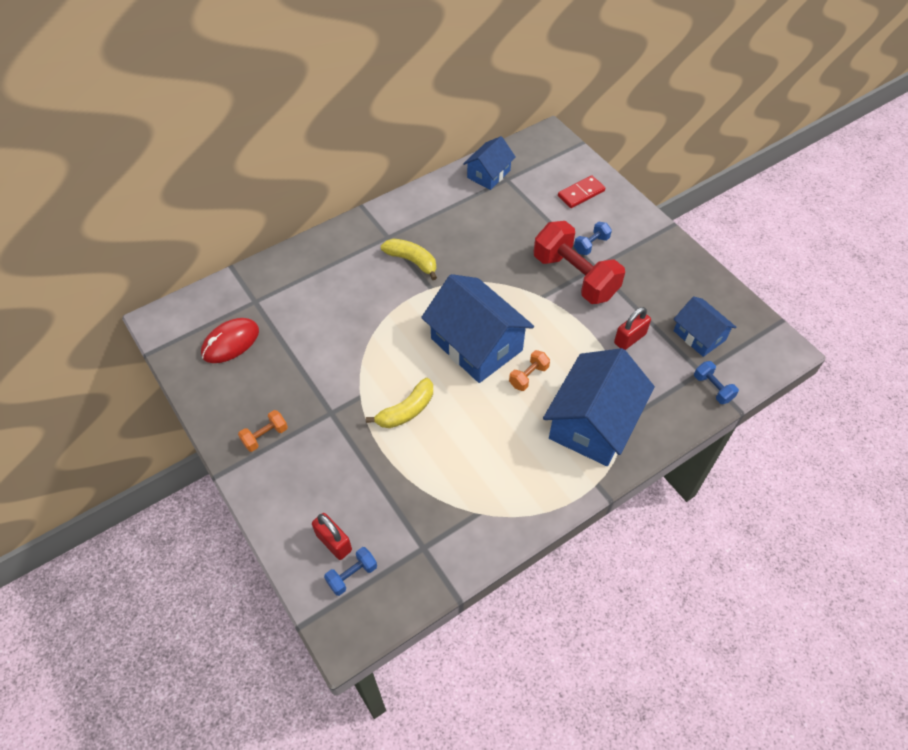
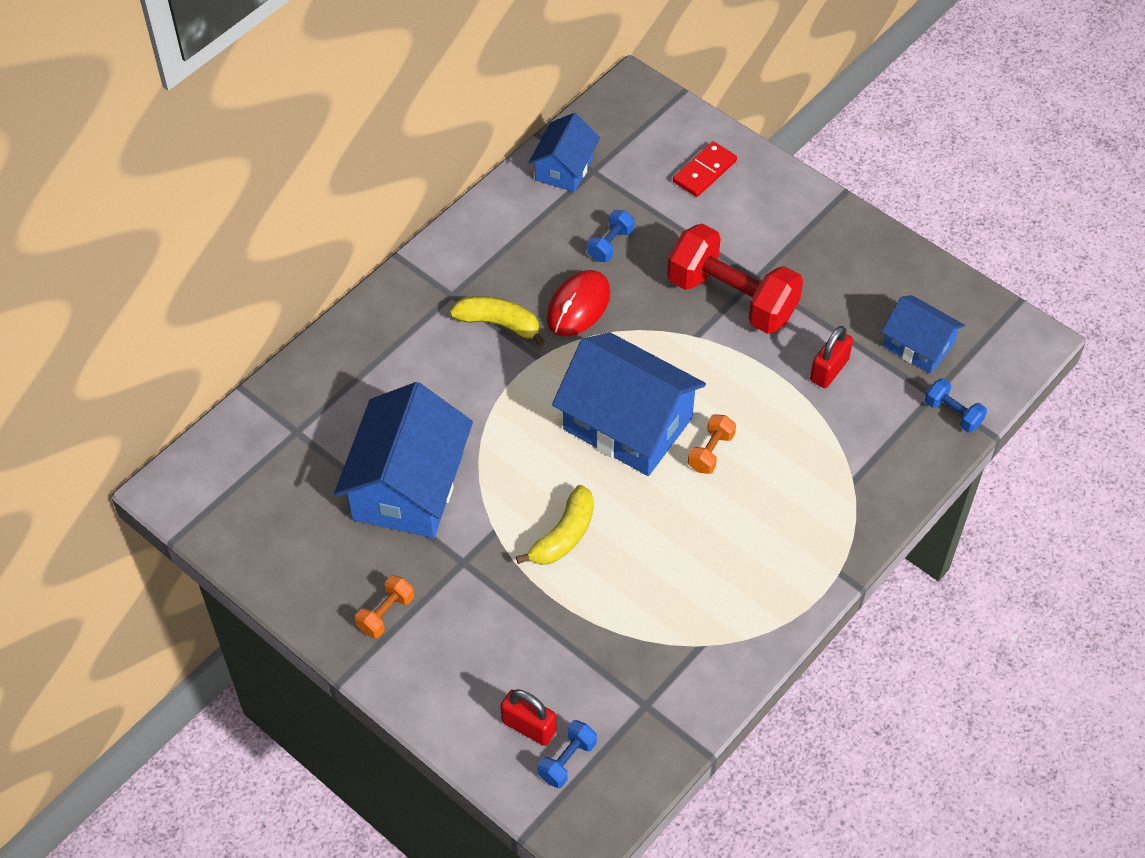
camera: 15 degrees left, 0 degrees up
red mouse [201,318,259,363] -> red mouse moved to [547,270,611,336]
blue house [543,348,655,466] -> blue house moved to [334,382,473,538]
blue dumbbell [574,222,612,255] -> blue dumbbell moved to [587,210,635,262]

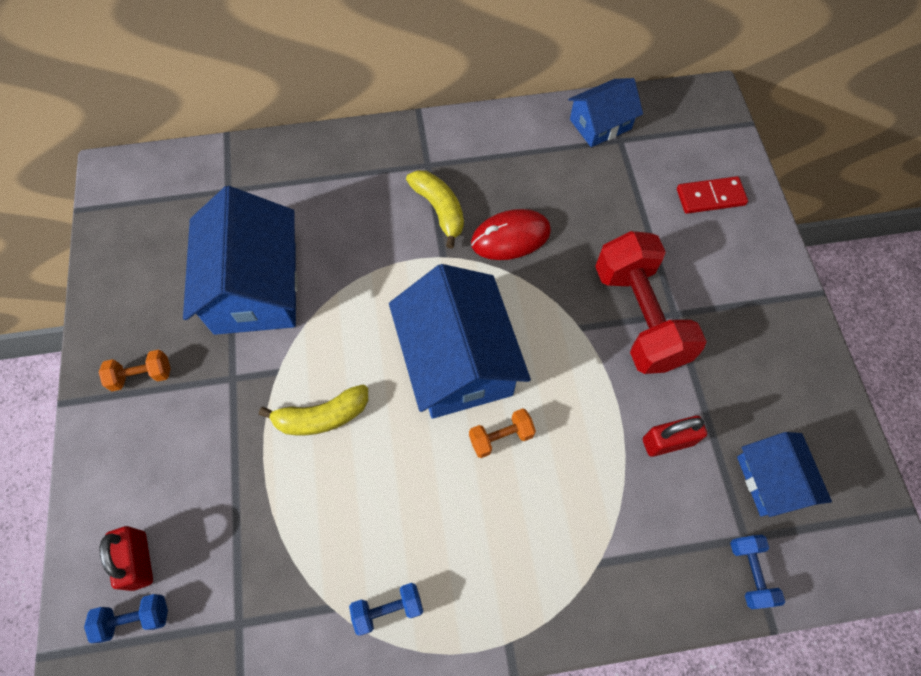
camera: 40 degrees right, 10 degrees up
blue house [334,382,473,538] -> blue house turned 60 degrees counterclockwise [183,186,297,335]
blue dumbbell [587,210,635,262] -> blue dumbbell moved to [349,583,424,636]

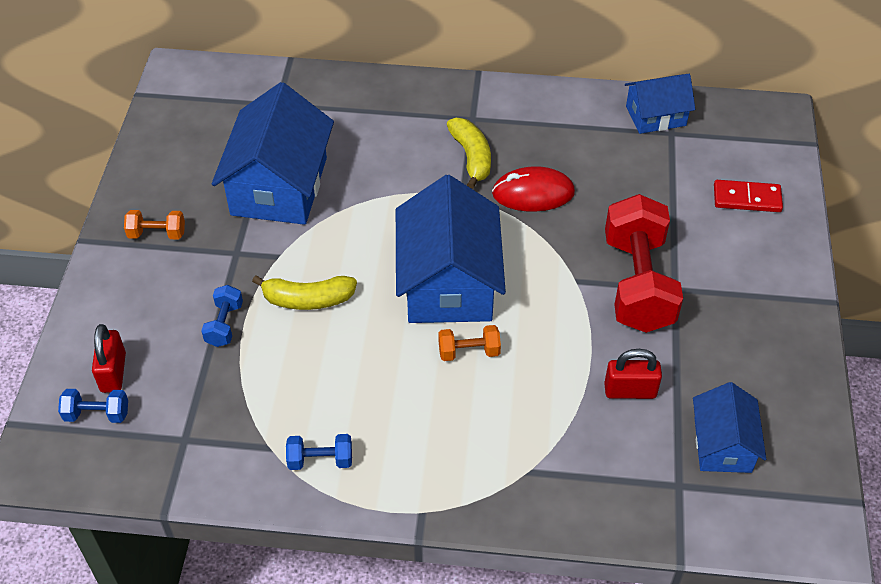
camera: 15 degrees right, 15 degrees down
blue dumbbell [730,535,785,609] -> blue dumbbell moved to [201,285,243,347]

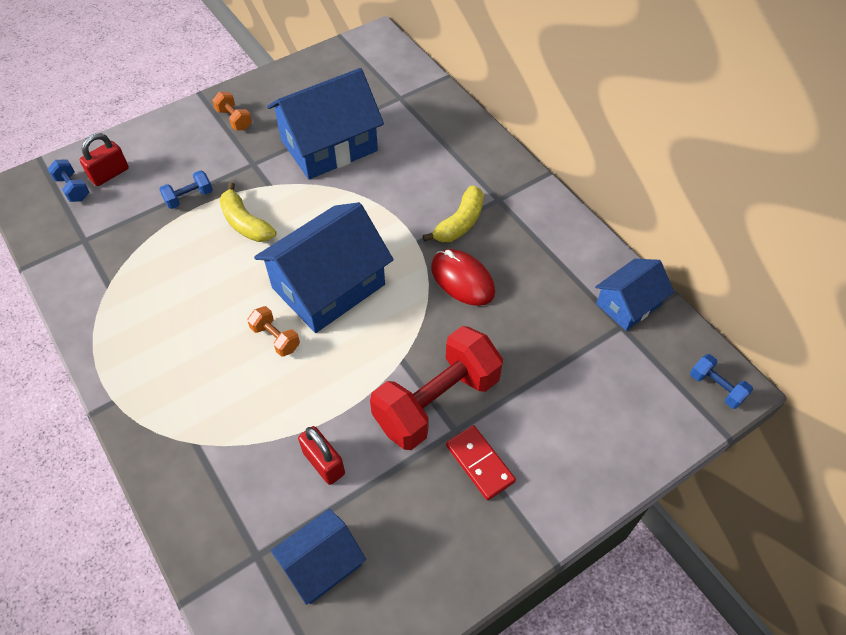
camera: 50 degrees right, 5 degrees up
blue dumbbell [286,434,352,470] -> blue dumbbell moved to [690,354,753,409]
blue house [625,74,695,134] -> blue house turned 75 degrees counterclockwise [595,259,674,331]
red domino [714,180,783,212] -> red domino moved to [446,425,516,500]

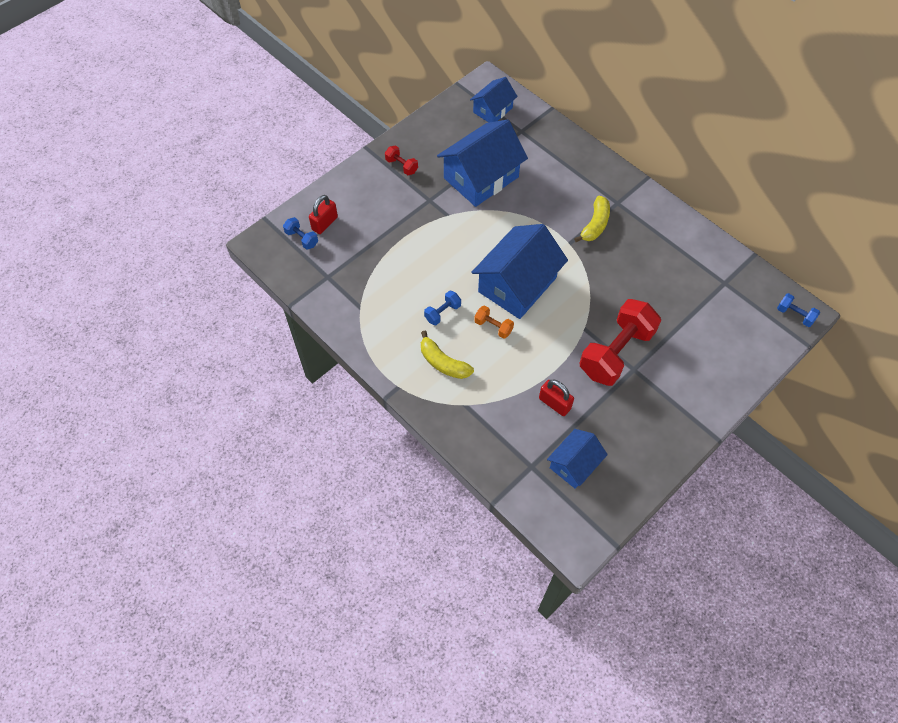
camera: 10 degrees left, 5 degrees up
blue dumbbell [159,170,213,209] -> blue dumbbell moved to [424,291,461,325]
orange dumbbell [212,92,252,130] -> red dumbbell [385,145,418,175]
yellow banana [220,182,277,242] -> yellow banana moved to [421,331,474,379]
red mouse [431,249,495,306] -> none
red domino [446,425,516,500] -> none
blue house [595,259,674,331] -> blue house moved to [470,77,518,123]

